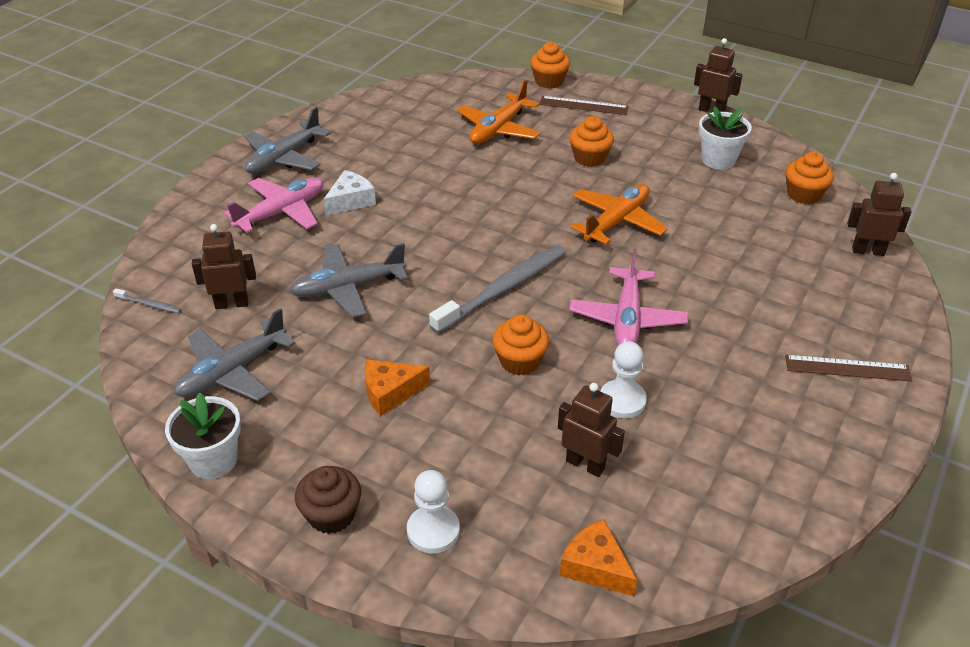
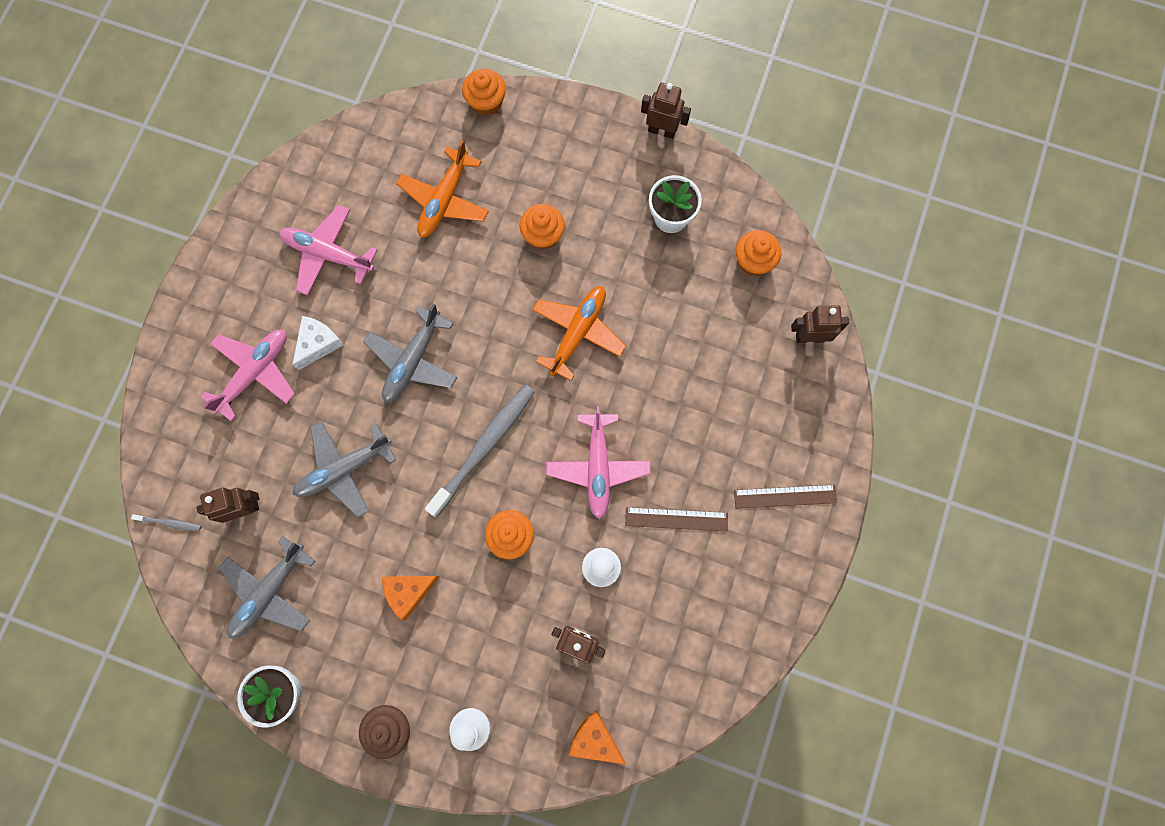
camera: 10 degrees left, 35 degrees up
grey plane [244,107,330,174] -> grey plane moved to [364,303,458,403]
brown ruler [539,96,629,115] -> brown ruler moved to [625,507,728,531]
none -> pink plane [279,205,378,295]

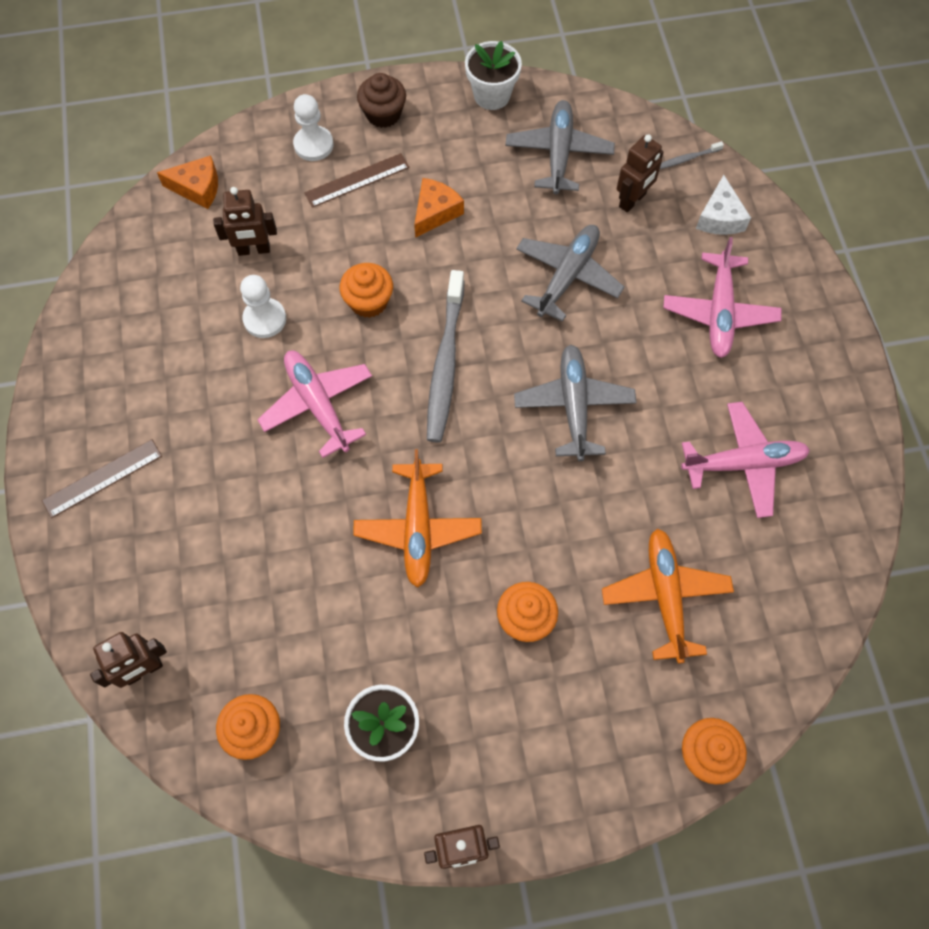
camera: 150 degrees right, 10 degrees down
white cheese [292,316,343,370] -> white cheese moved to [696,175,751,235]
brown ruler [625,507,728,531] -> brown ruler moved to [304,153,409,208]

